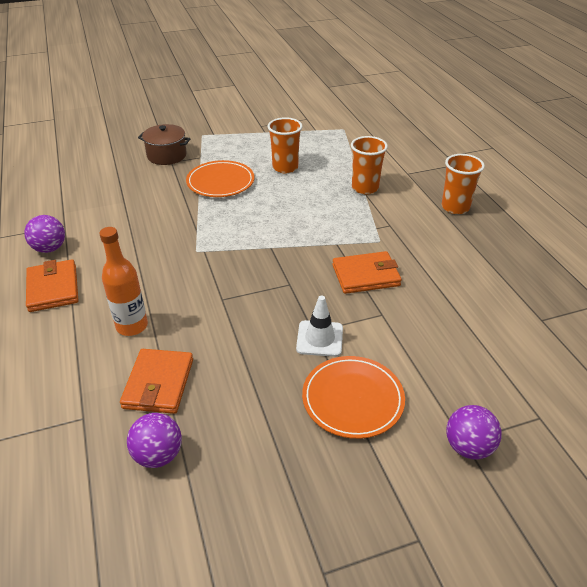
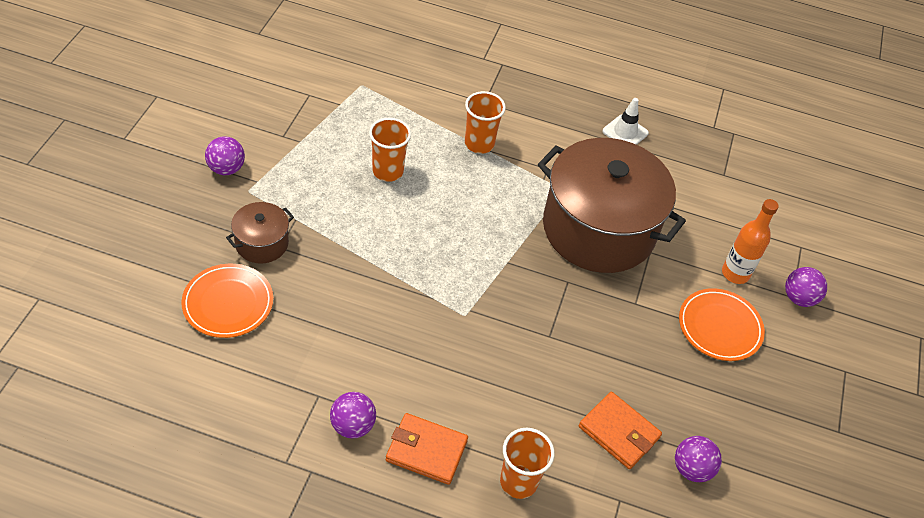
camera: 60 degrees left, 10 degrees up
orange bottle [99,227,148,336] -> orange bottle moved to [722,199,779,284]
orange plate [186,160,254,197] -> orange plate moved to [181,264,273,338]
white traffic cone [296,295,343,357] -> white traffic cone moved to [602,98,649,145]
orange wallet [332,251,402,294] -> brown pot [538,138,686,273]
orange cup [442,154,485,214] -> orange cup moved to [500,428,555,499]
none -> purple ball [205,136,245,175]

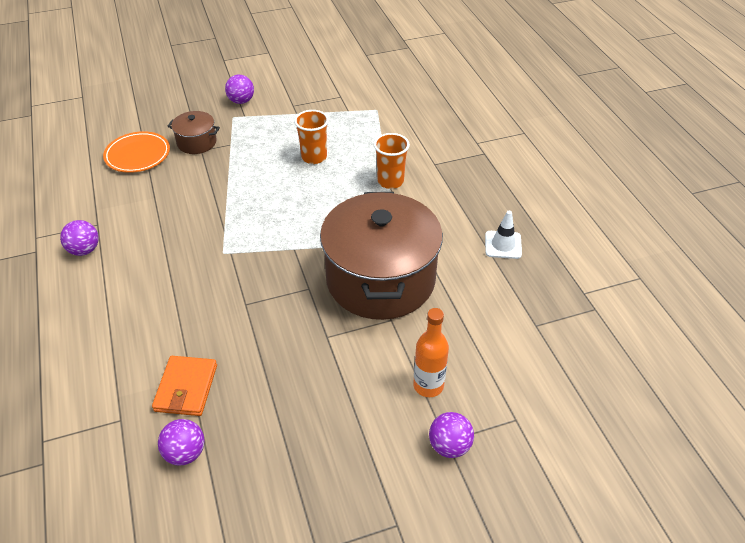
camera: 60 degrees right, 5 degrees down
orange wallet [386,413,468,485] -> none
orange cup [500,428,555,499] -> none
orange plate [679,288,765,361] -> none

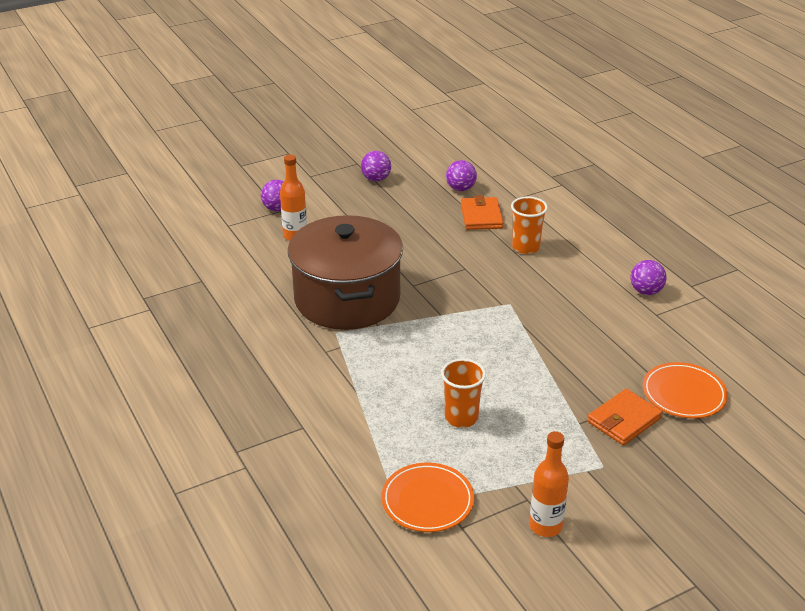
camera: 170 degrees right, 10 degrees down
brown pot [168,111,220,154] -> orange wallet [587,389,663,445]
purple ball [225,74,254,104] -> purple ball moved to [361,151,391,181]
orange cup [374,133,410,189] -> orange cup moved to [511,197,548,254]
white traffic cone [485,211,522,259] -> none
none -> orange plate [381,463,474,532]
none -> orange bottle [529,431,569,537]

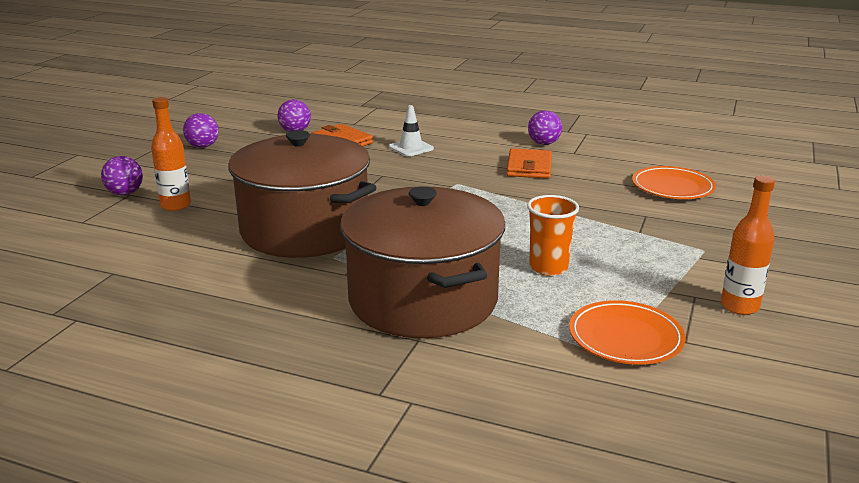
camera: 40 degrees left, 10 degrees down
orange cup [511,197,548,254] -> white traffic cone [389,105,434,157]
orange wallet [587,389,663,445] -> orange wallet moved to [507,148,552,178]
none -> brown pot [340,186,505,338]

